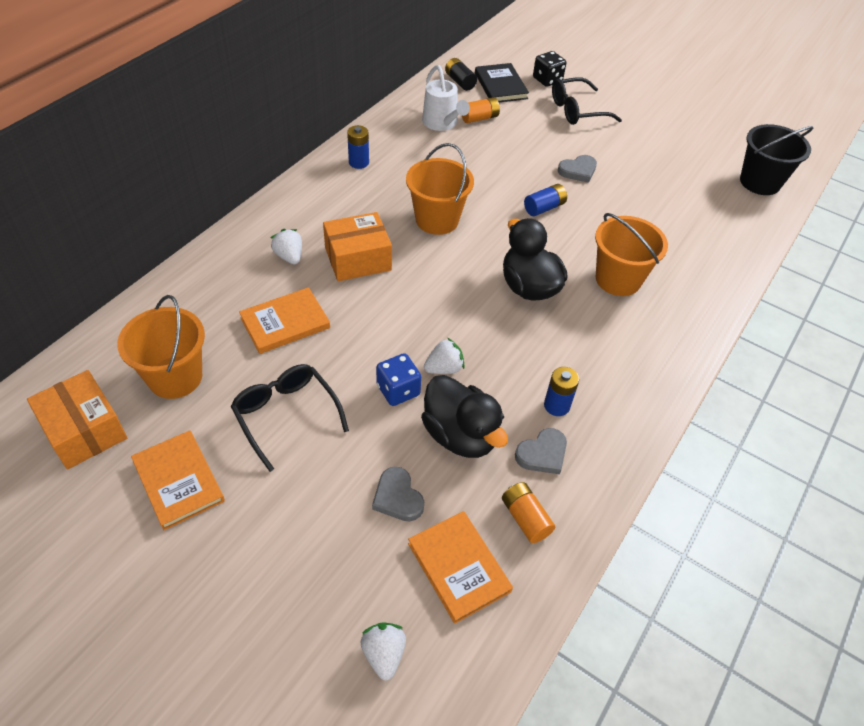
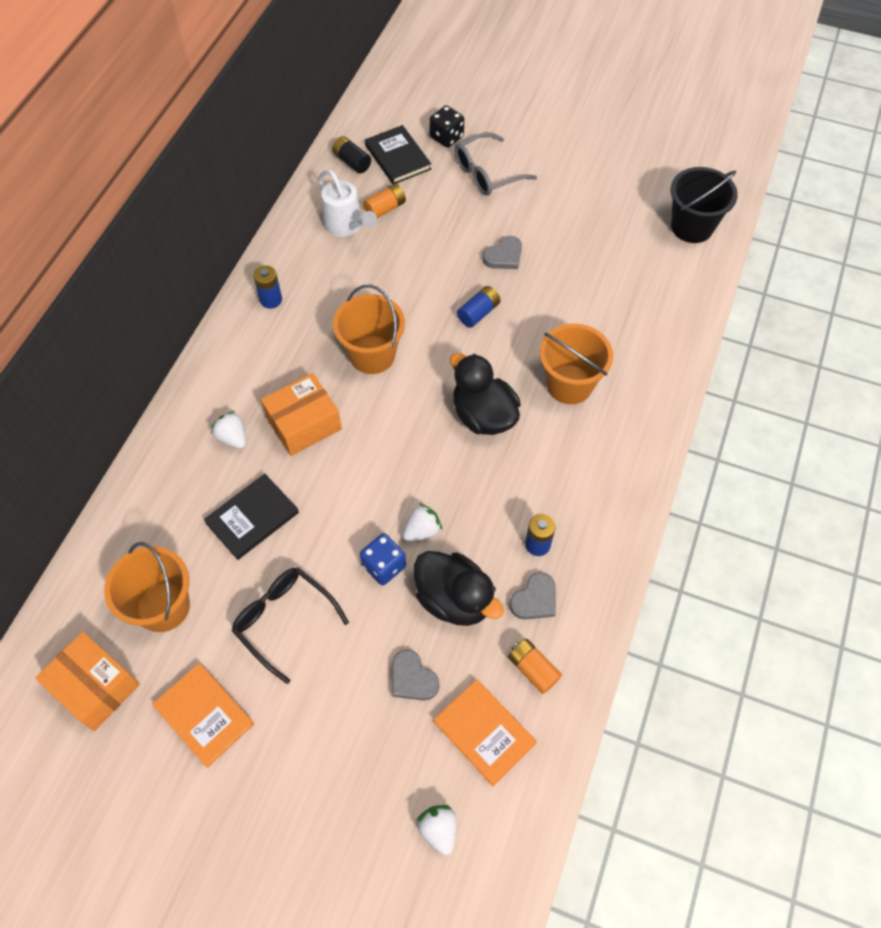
camera: 10 degrees left, 10 degrees up
orange book [239,287,330,354] -> black book [204,474,299,560]
black glasses [552,77,622,125] -> grey glasses [455,132,537,196]

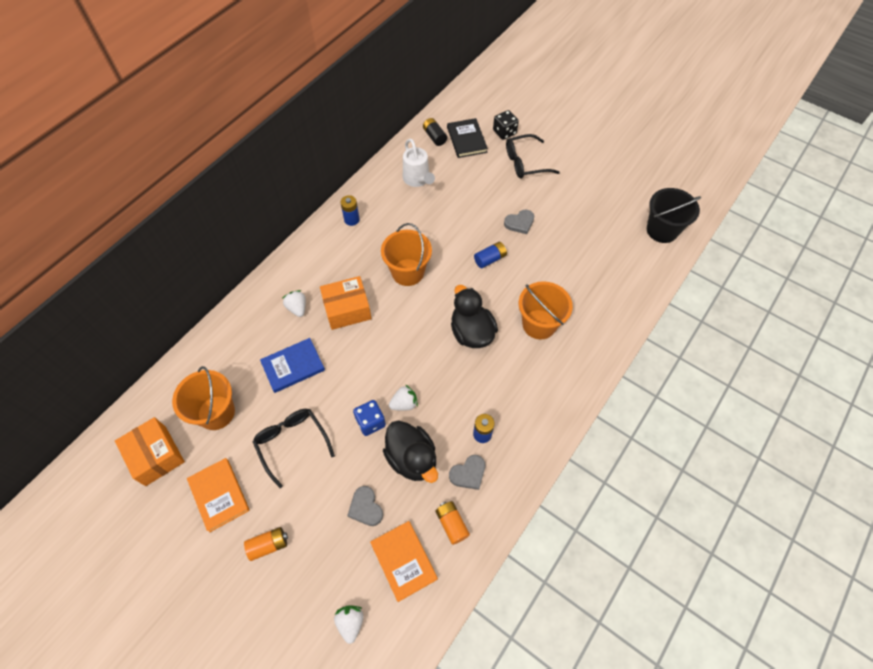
camera: 15 degrees right, 0 degrees up
black book [204,474,299,560] -> blue book [260,338,325,393]
orange battery [363,184,406,218] -> orange battery moved to [244,527,288,561]
grey glasses [455,132,537,196] -> black glasses [506,134,560,179]

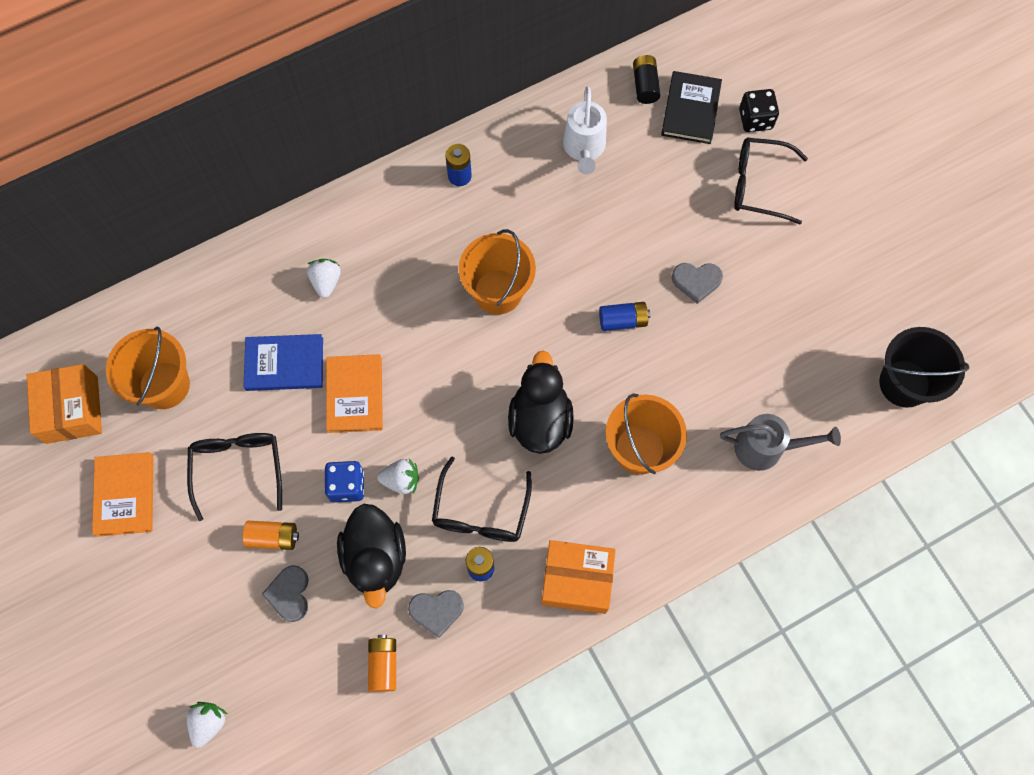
camera: 25 degrees right, 10 degrees up
orange battery [244,527,288,561] -> orange battery moved to [242,521,299,550]
orange box [320,276,372,330] -> orange box moved to [541,540,616,614]
orange book [370,521,438,602] -> orange book moved to [326,354,383,433]
none -> black glasses [432,457,532,542]
none -> grey watering can [720,414,841,471]

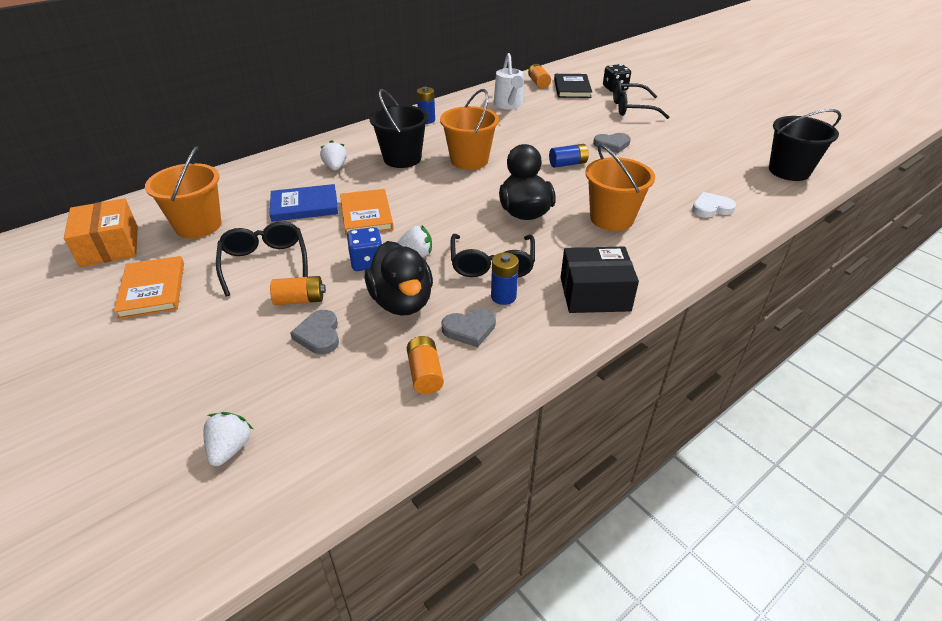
camera: 10 degrees left, 30 degrees down
orange box [541,540,616,614] -> black box [560,247,639,313]
black battery [633,55,660,104] -> orange battery [528,64,551,89]
grey watering can [720,414,841,471] -> white heart [692,192,736,218]
none -> black bucket [369,89,429,168]

